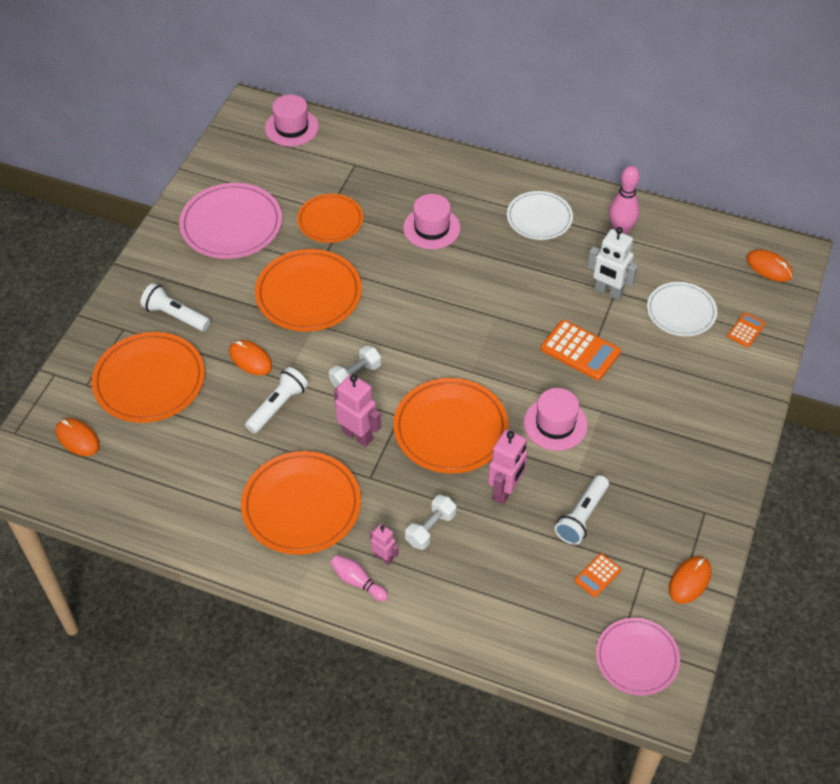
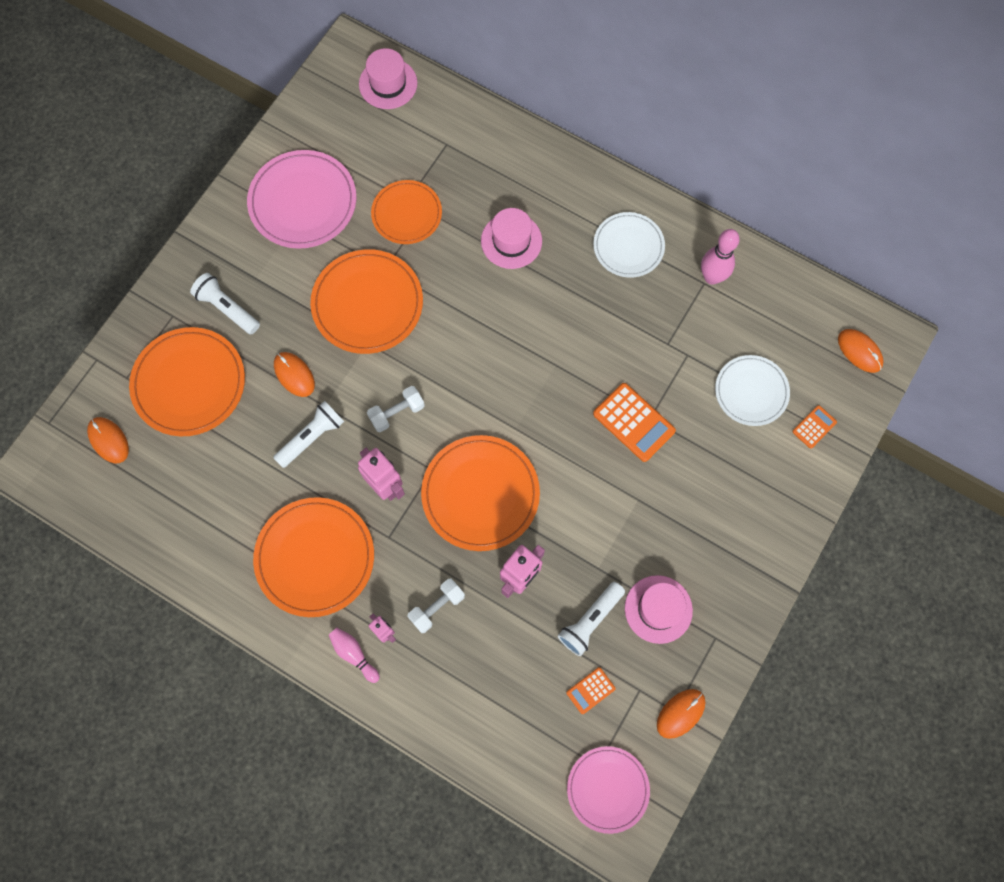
camera: 10 degrees right, 20 degrees up
pink hat [524,388,588,451] -> pink hat moved to [625,575,693,644]
white robot [587,227,638,300] -> none

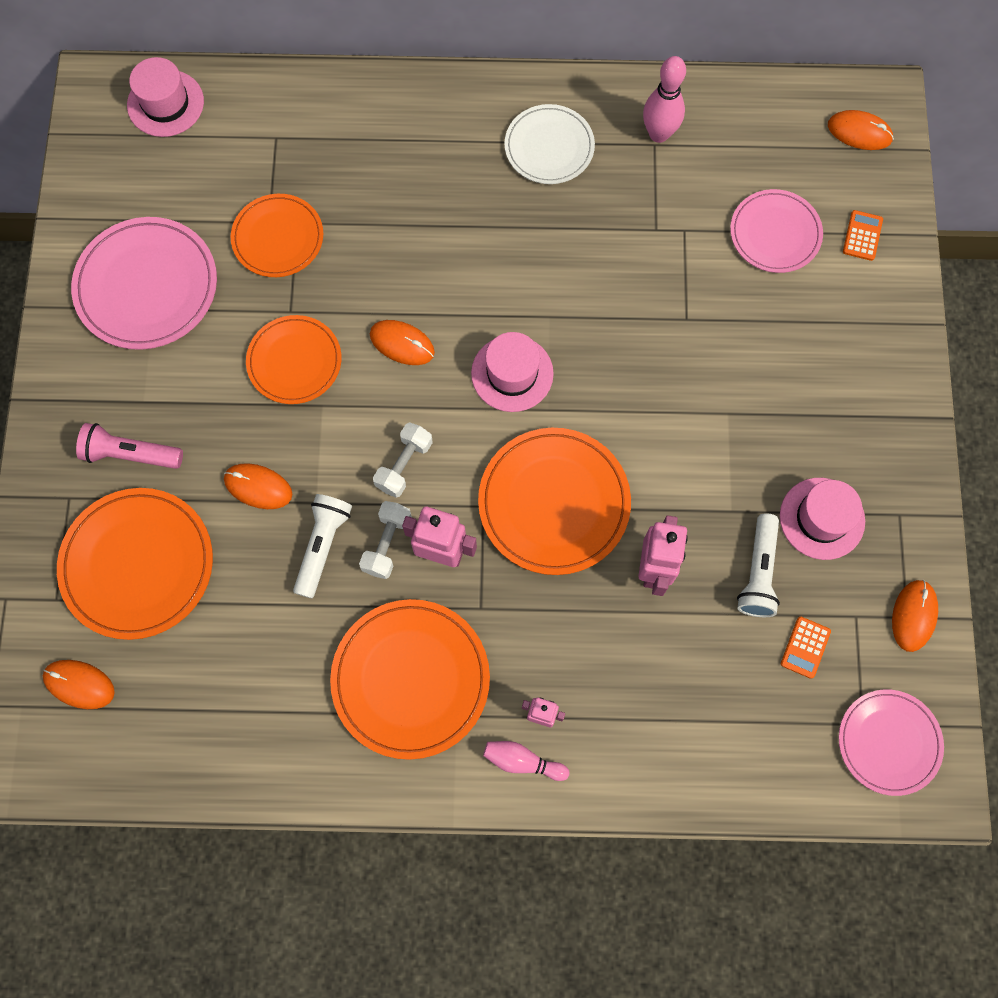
camera: 30 degrees left, 0 degrees up
white flashlight [190,273,260,334] -> pink flashlight [76,423,183,469]
orange plate [310,249,423,354] -> orange plate [246,315,341,404], size x0.65
white dumbbell [407,579,465,633] -> white dumbbell moved to [359,501,412,579]
pink hat [481,208,542,269] -> pink hat moved to [471,332,554,412]
orange calculator [593,383,676,462] -> none
white plate [715,355,790,426] -> pink plate [730,189,823,273]
none -> orange mouse [370,320,435,365]

